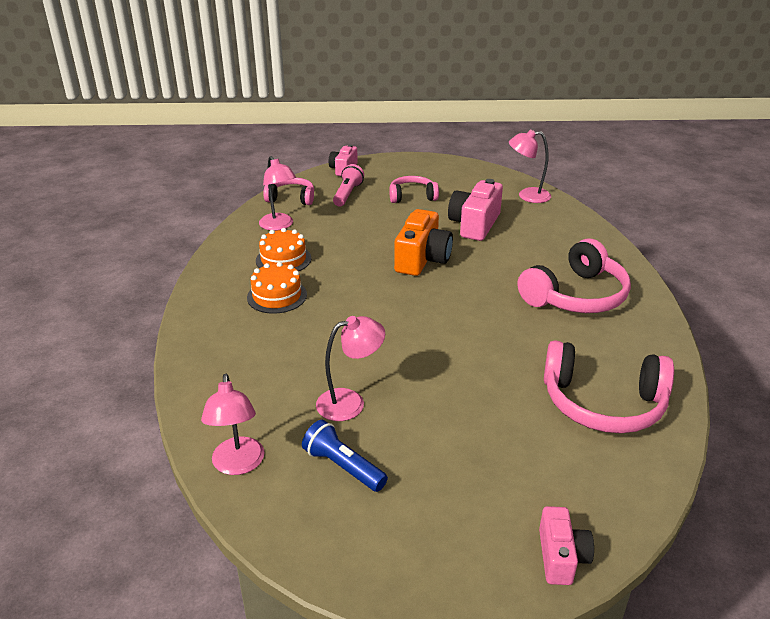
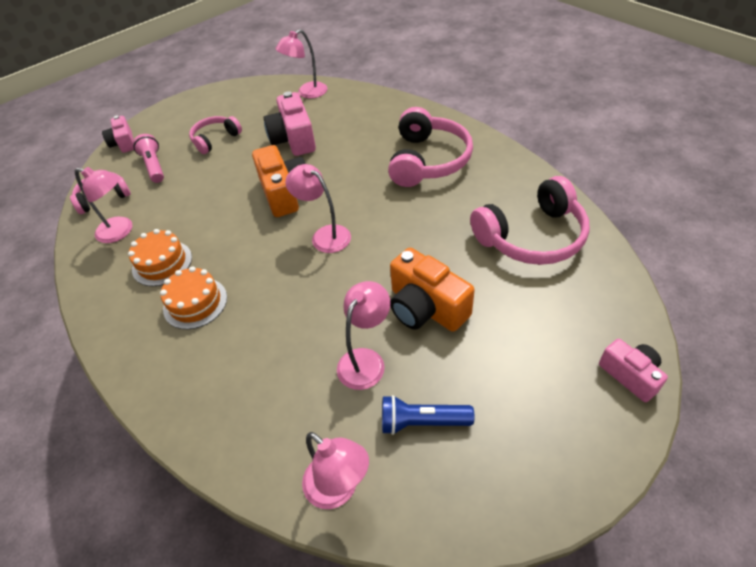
camera: 35 degrees left, 15 degrees up
none -> pink lamp [285,164,351,253]
none -> orange camera [390,248,475,332]

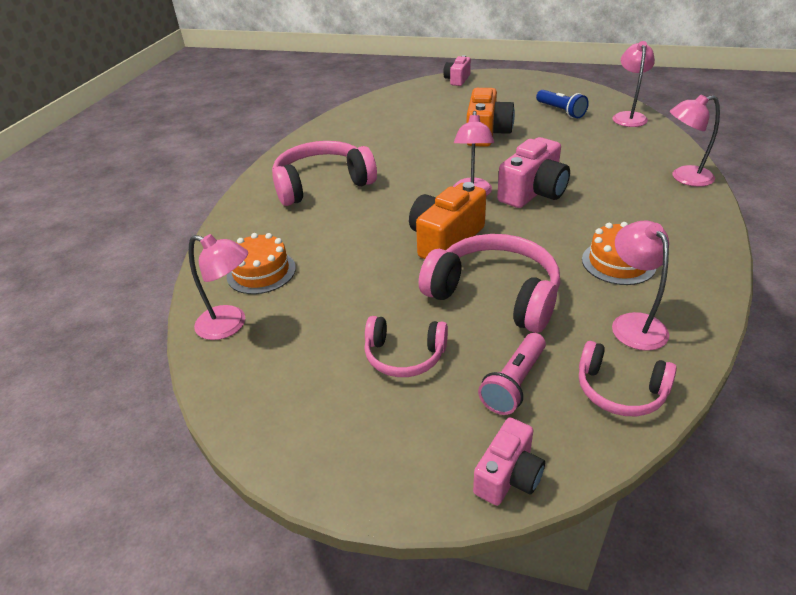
camera: 125 degrees left, 10 degrees down
orange cake [160,266,227,329] -> orange cake moved to [226,233,296,294]
pink camera [264,91,316,156] -> pink camera moved to [497,137,570,208]
pink lamp [337,281,391,390] -> pink lamp moved to [670,94,720,187]
pink headphones [470,176,590,265] -> pink headphones moved to [419,234,560,333]

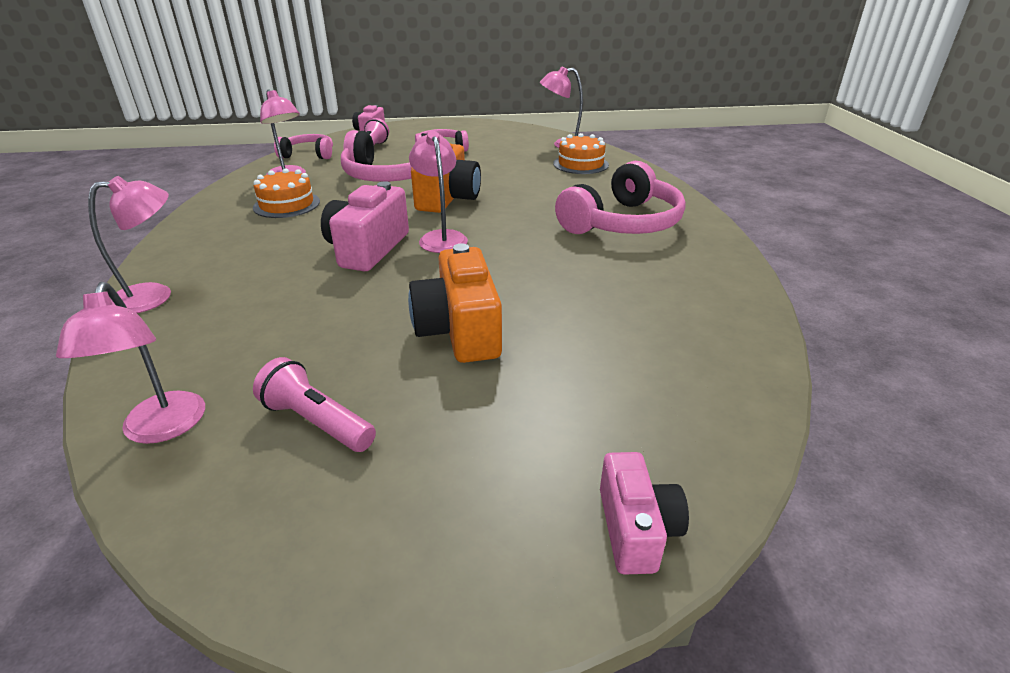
camera: 155 degrees right, 5 degrees down
blue flashlight [536,90,589,118] -> pink flashlight [253,357,376,452]

